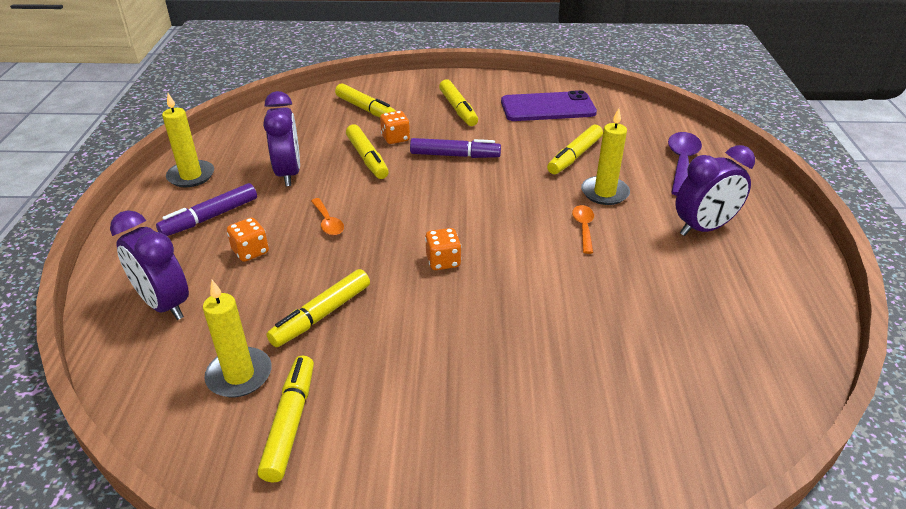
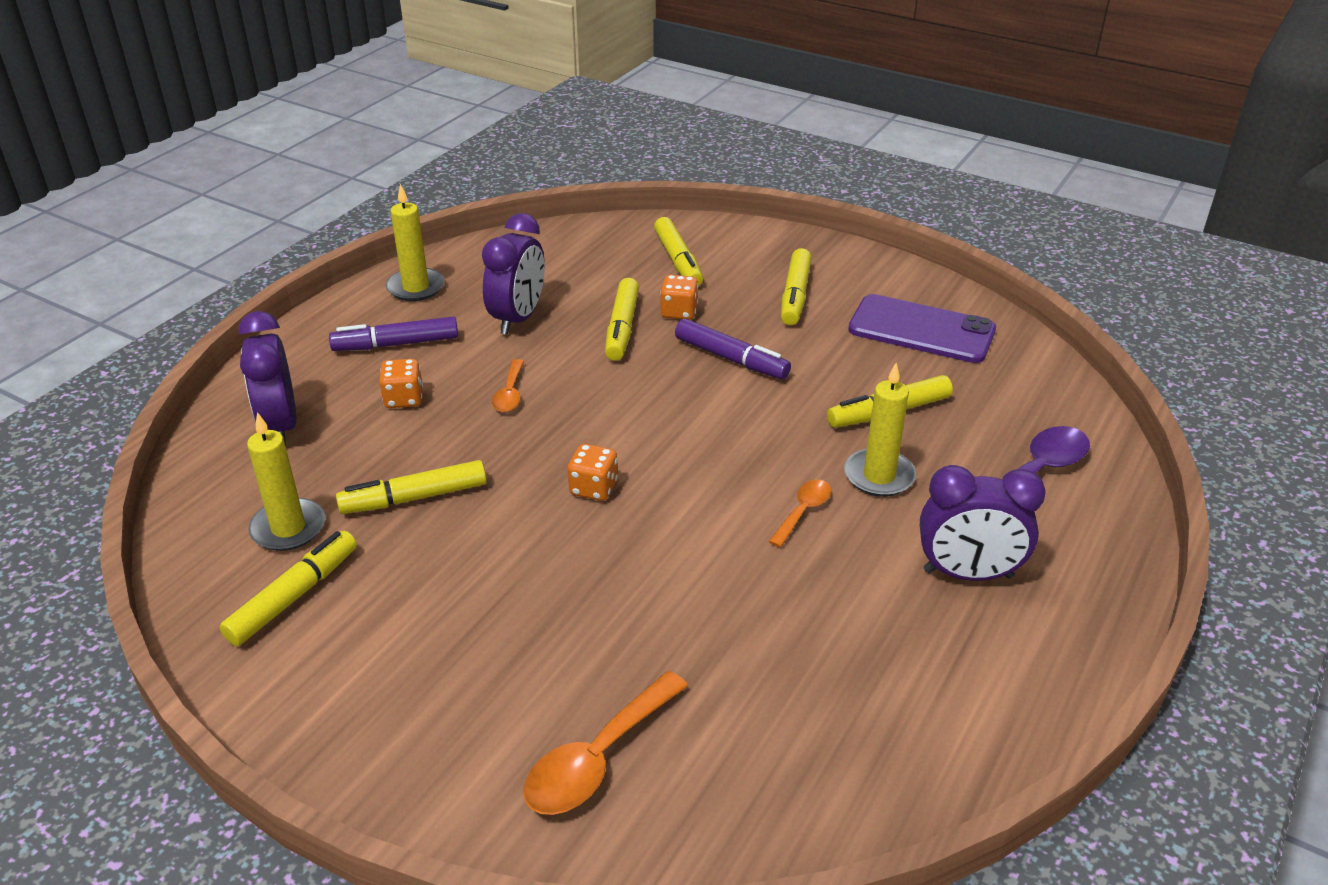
camera: 30 degrees right, 0 degrees up
none -> orange spoon [523,671,688,815]

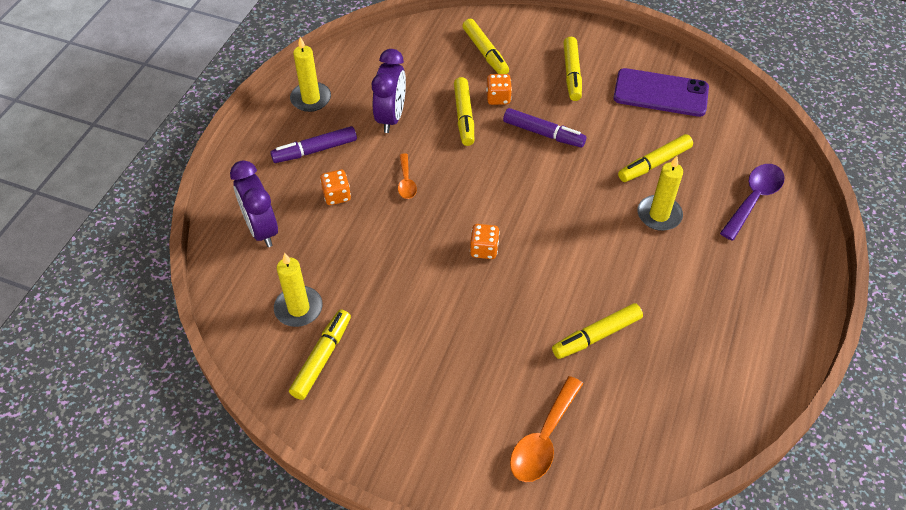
camera: 10 degrees left, 15 degrees up
yellow marker [336,460,487,514] -> yellow marker moved to [552,303,643,359]
orange spoon [768,480,831,547] -> none
purple clock [920,465,1045,581] -> none

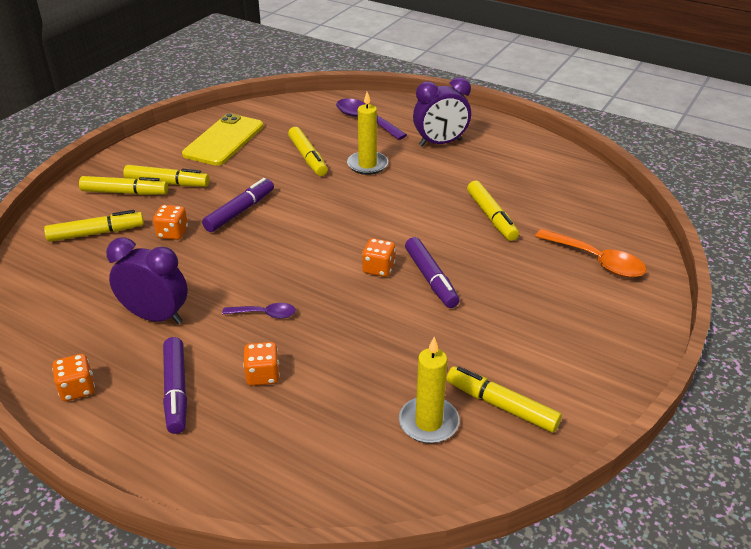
camera: 80 degrees left, 15 degrees down
purple clock [230,160,278,247] -> purple clock moved to [413,77,471,147]
yellow candle [290,37,331,112] -> orange dice [52,354,95,401]
orange spoon [398,153,417,199] -> purple spoon [222,303,296,319]
yellow marker [454,77,474,146] -> yellow marker moved to [79,176,168,195]
purple phone [613,68,709,117] -> yellow phone [182,113,263,166]
none -> purple marker [405,237,460,308]

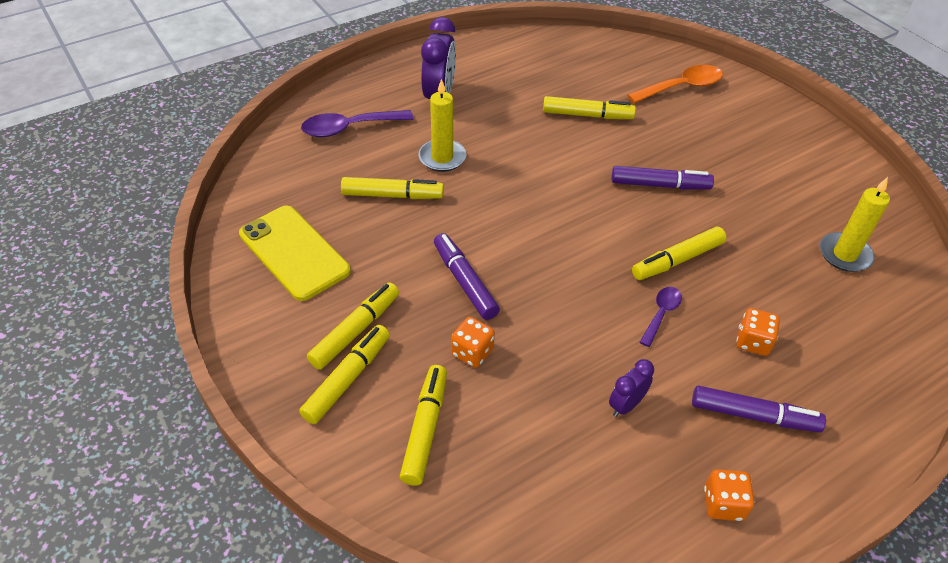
camera: 65 degrees left, 10 degrees up
purple clock [106,237,188,324] -> purple clock [609,359,654,417], size x0.56
orange dice [362,238,396,277] -> none
yellow marker [446,366,562,433] -> yellow marker moved to [632,226,727,280]

